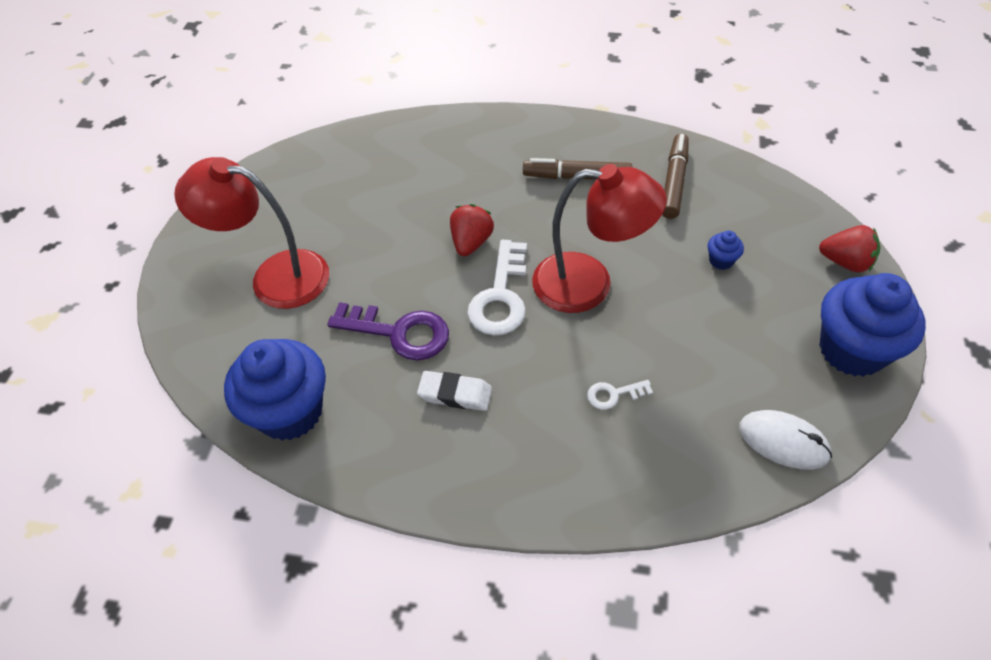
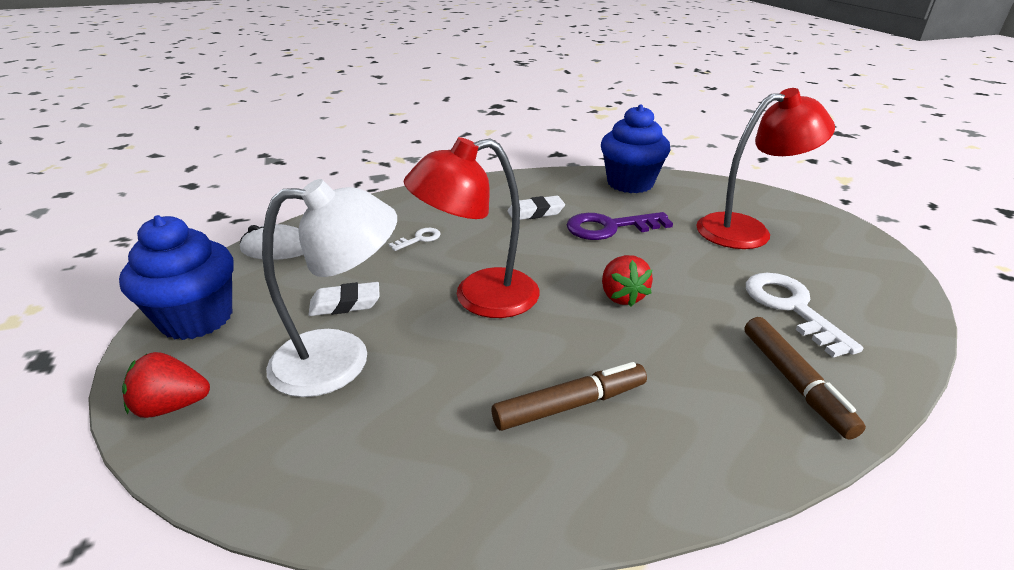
camera: 150 degrees right, 20 degrees down
white key [467,240,527,336] -> white key moved to [746,273,863,358]
brown marker [662,133,689,219] -> brown marker moved to [744,317,866,440]
blue cupcake [708,231,744,270] -> white lamp [262,179,397,397]
none -> white eraser [309,282,380,316]

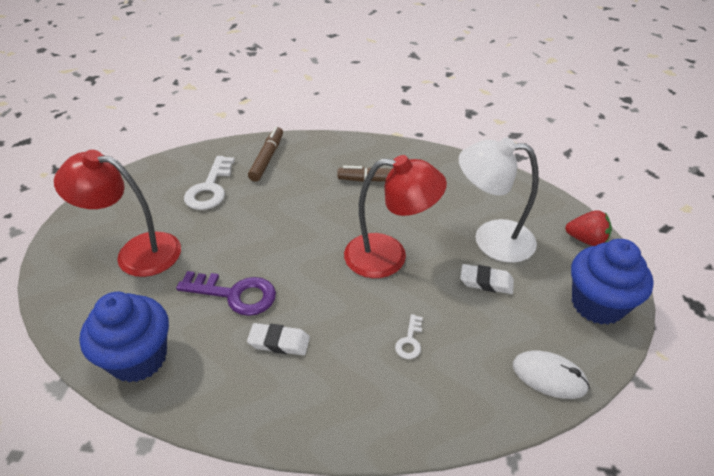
camera: 155 degrees left, 10 degrees up
white key [389,228,441,251] -> white key turned 60 degrees counterclockwise [395,314,423,359]
red strawberry [602,255,653,307] -> none

